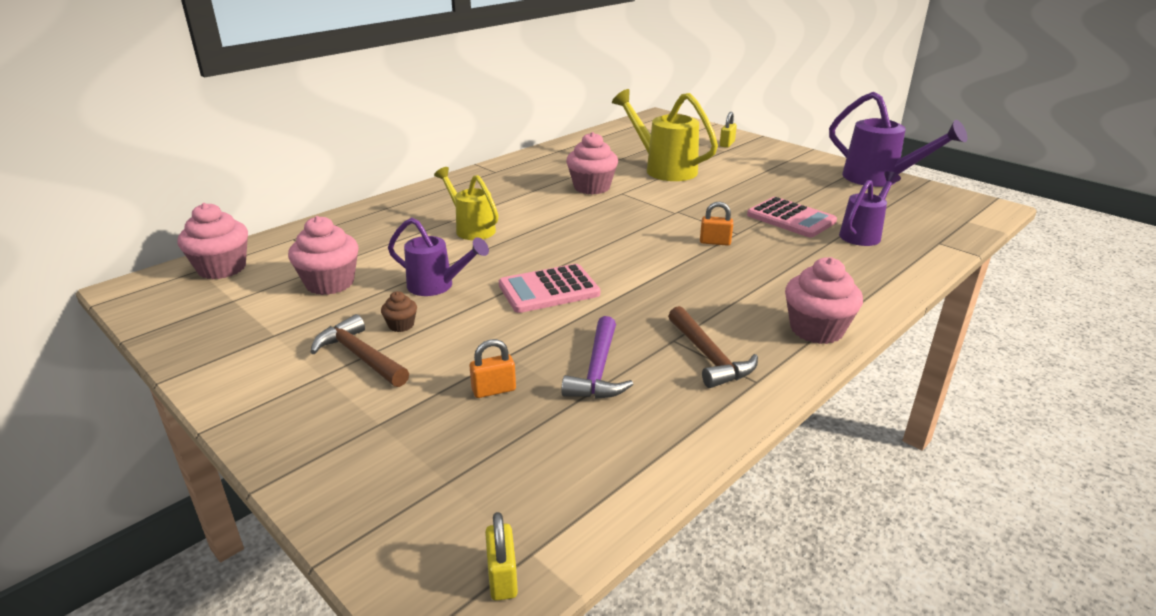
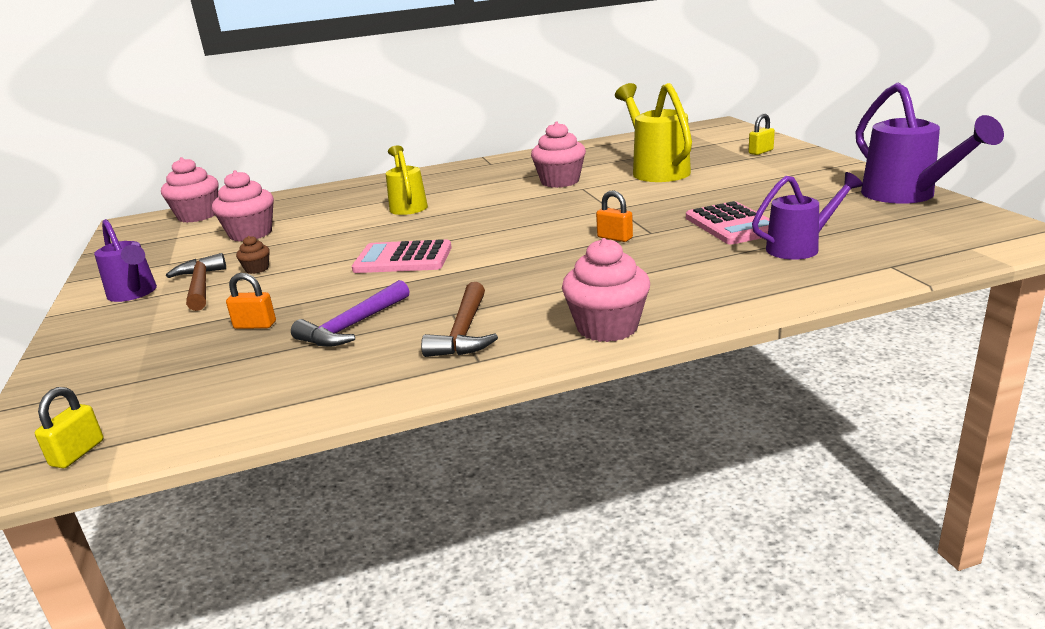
camera: 30 degrees right, 5 degrees down
purple watering can [388,218,489,296] -> purple watering can moved to [94,219,157,302]

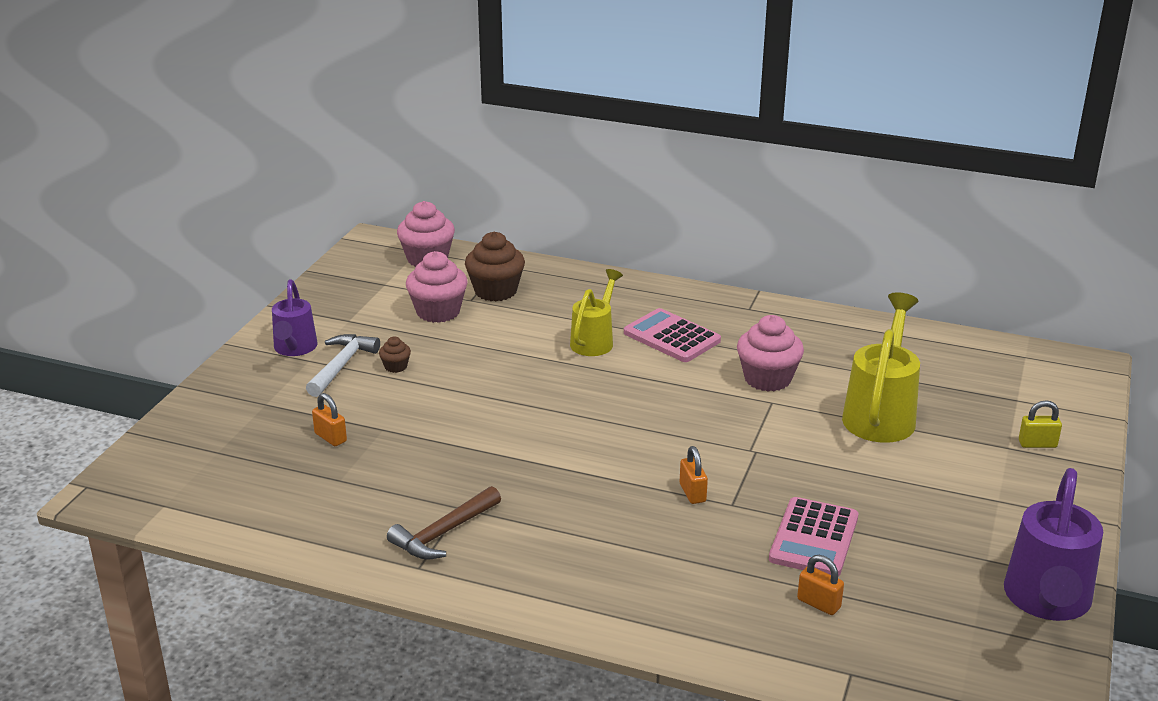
camera: 35 degrees right, 5 degrees up
yellow padlock [35,387,104,468] -> none
brown hammer [166,253,226,311] -> white hammer [306,334,380,397]
purple hammer [291,280,409,347] -> none
pink calculator [352,239,452,273] -> pink calculator moved to [624,308,721,362]
pink cupcake [562,238,650,342] -> none
purple watering can [752,172,863,260] -> orange padlock [797,555,844,615]
none -> brown cupcake [465,232,525,301]

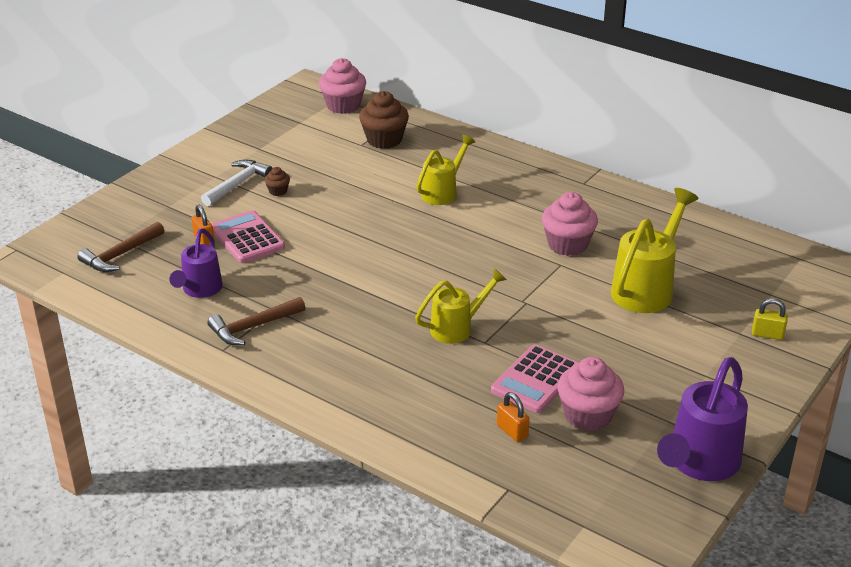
camera: 15 degrees right, 5 degrees up
purple watering can [272,280,317,356] -> purple watering can moved to [169,228,223,298]
pink cupcake [406,251,468,323] -> pink cupcake moved to [557,357,624,431]
pink calculator [624,308,721,362] -> pink calculator moved to [212,211,285,263]
orange padlock [680,446,708,504] -> yellow watering can [415,268,507,344]
none -> brown hammer [77,222,165,272]

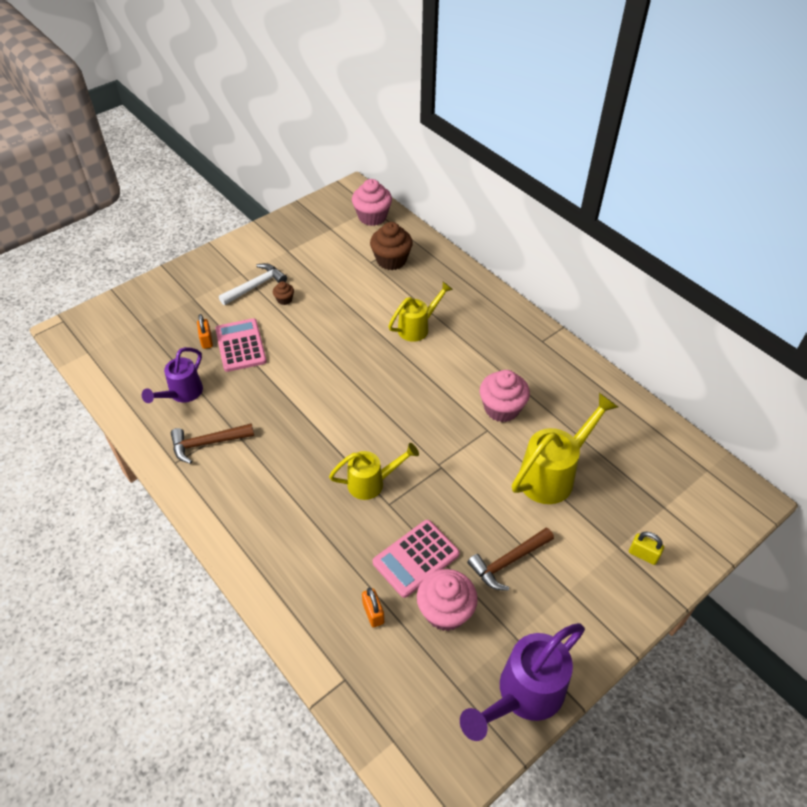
camera: 15 degrees right, 15 degrees up
brown hammer [77,222,165,272] -> brown hammer moved to [467,527,554,591]

